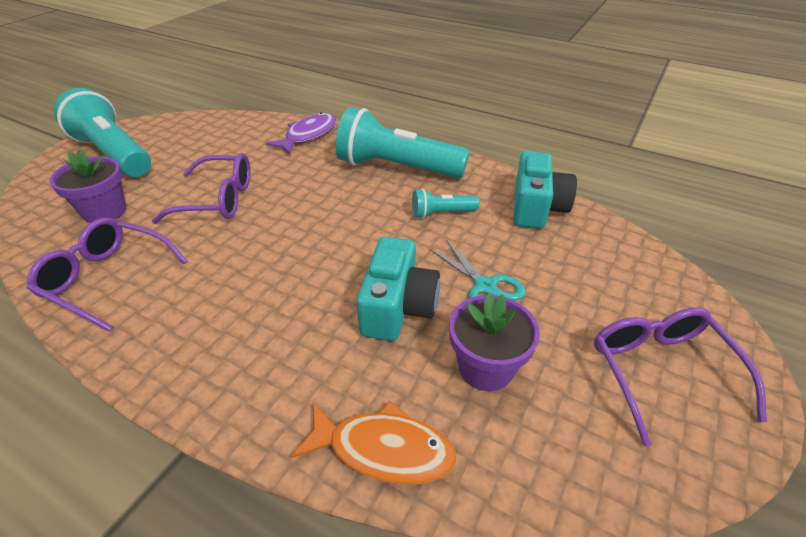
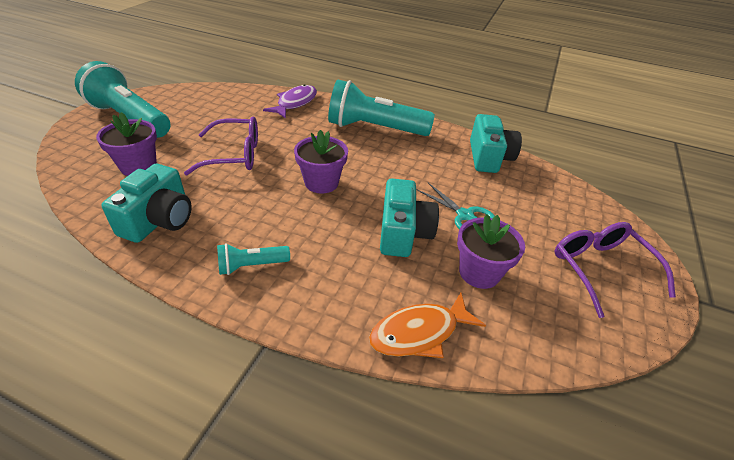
camera: 10 degrees left, 0 degrees up
purple glasses [27,218,188,332] -> turquoise camera [101,164,192,243]
orange fish [291,401,457,484] -> orange fish turned 150 degrees clockwise [369,293,486,358]
turquoise flashlight [412,189,479,219] -> turquoise flashlight moved to [217,243,290,275]
none -> purple flower pot [294,130,348,193]

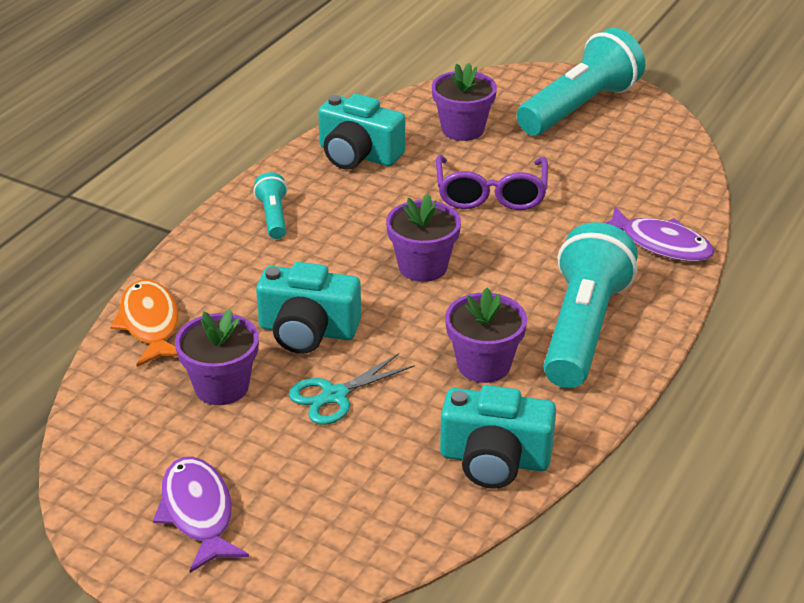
camera: 100 degrees right, 5 degrees down
purple glasses [554,222,676,318] -> purple fish [153,457,249,573]
none -> purple flower pot [445,288,527,383]

